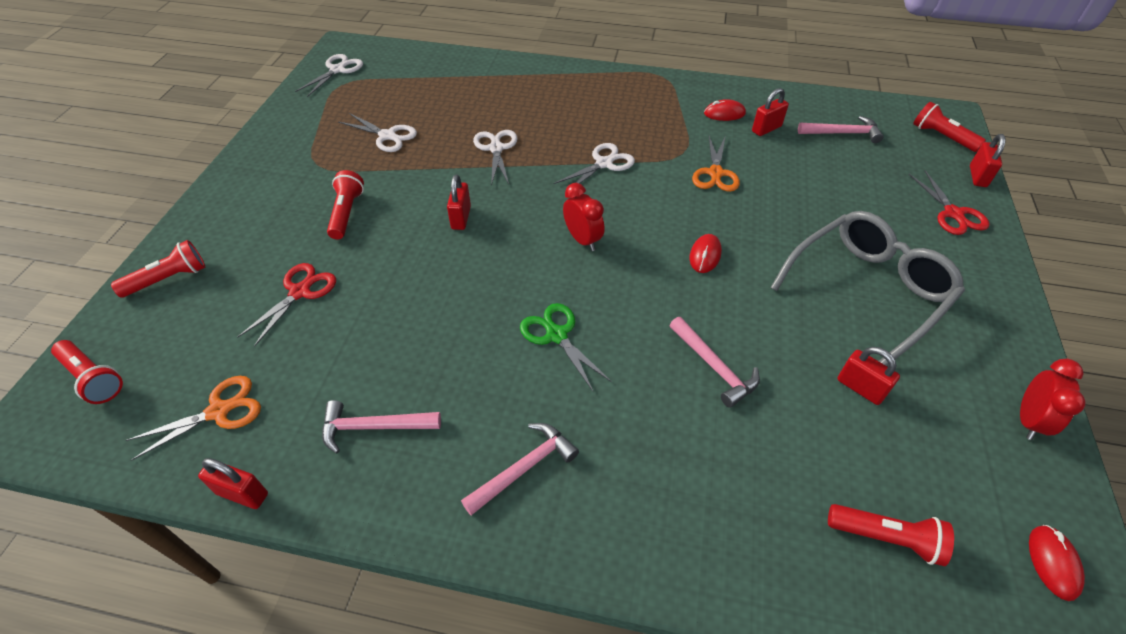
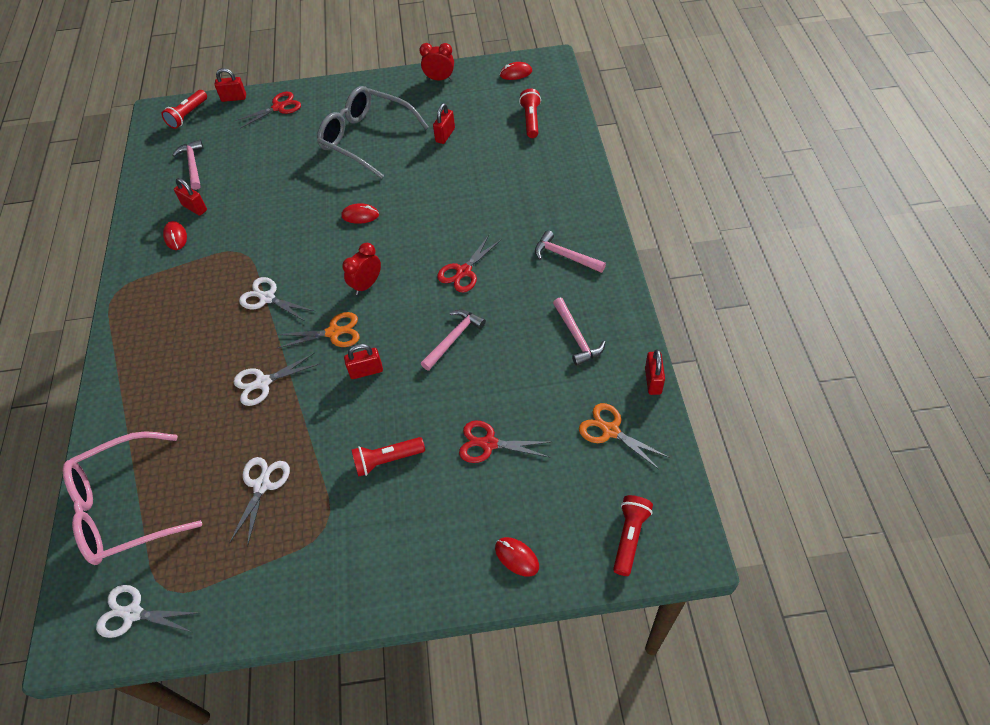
camera: 105 degrees left, 5 degrees up
red flashlight [111,240,205,297] -> red mouse [495,537,539,577]
green scissors [520,303,612,393] -> red scissors [437,235,501,292]
pink hammer [670,317,760,408] -> pink hammer moved to [421,309,486,371]
orange scissors [692,136,740,192] -> orange scissors moved to [277,312,360,348]
none -> pink glasses [63,431,202,565]

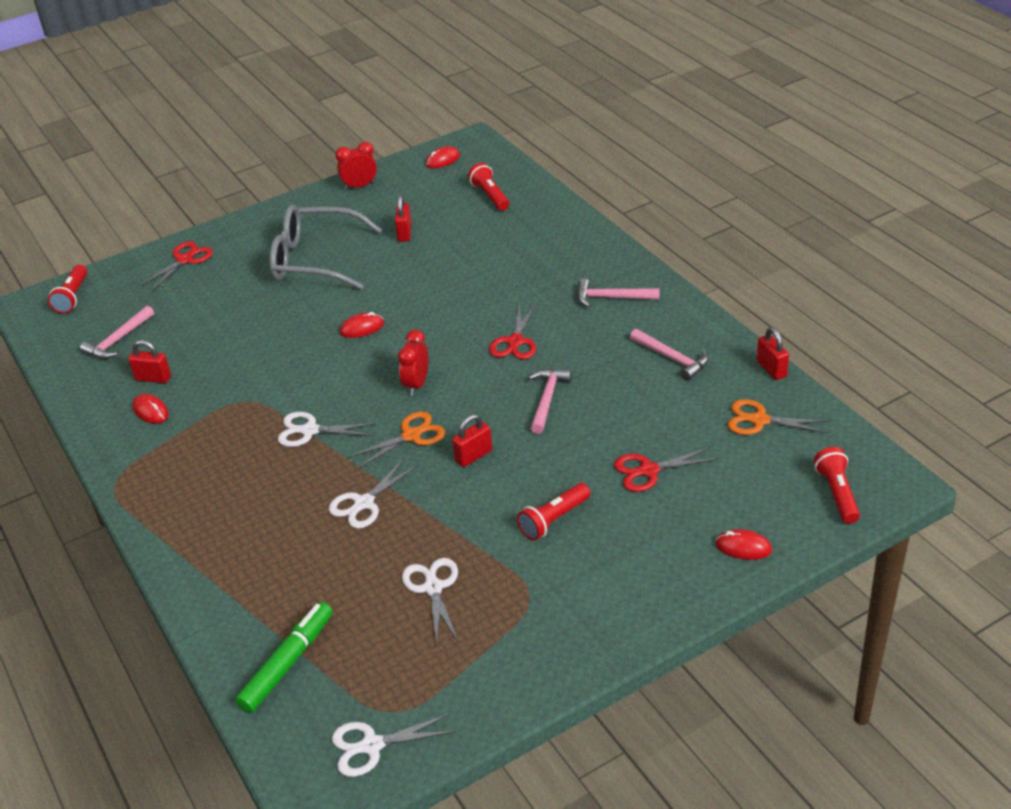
camera: 25 degrees left, 15 degrees down
pink glasses [63,431,202,565] -> green marker [235,602,333,713]
pink hammer [172,140,204,190] -> pink hammer turned 105 degrees counterclockwise [80,305,154,359]
red padlock [214,68,246,102] -> none

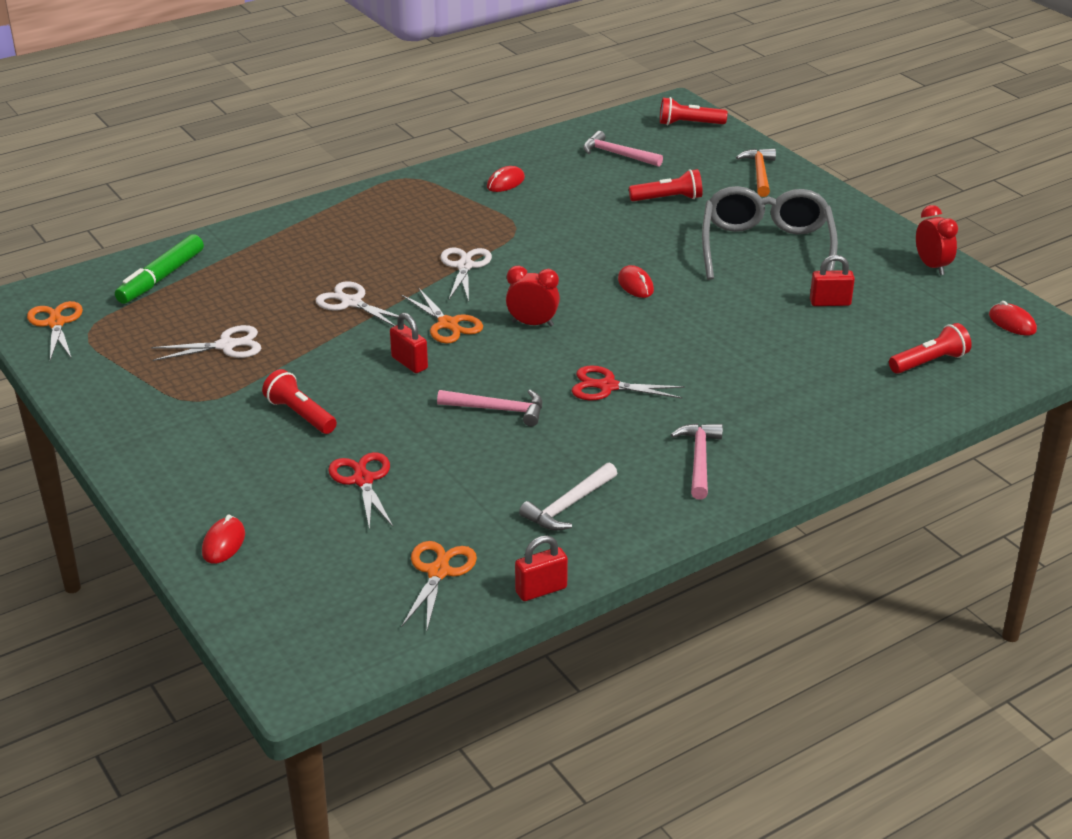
camera: 85 degrees right, 5 degrees down
red padlock [128,340,171,383] -> none
red scissors [140,241,213,291] -> orange hammer [736,149,776,197]
green marker [235,602,333,713] -> green marker turned 90 degrees clockwise [115,234,204,304]
white scissors [332,714,456,777] -> orange scissors [27,301,83,361]
pink hammer [630,329,708,381] -> white hammer [519,462,617,531]
red flashlight [814,447,860,524] -> red flashlight moved to [629,169,703,201]

